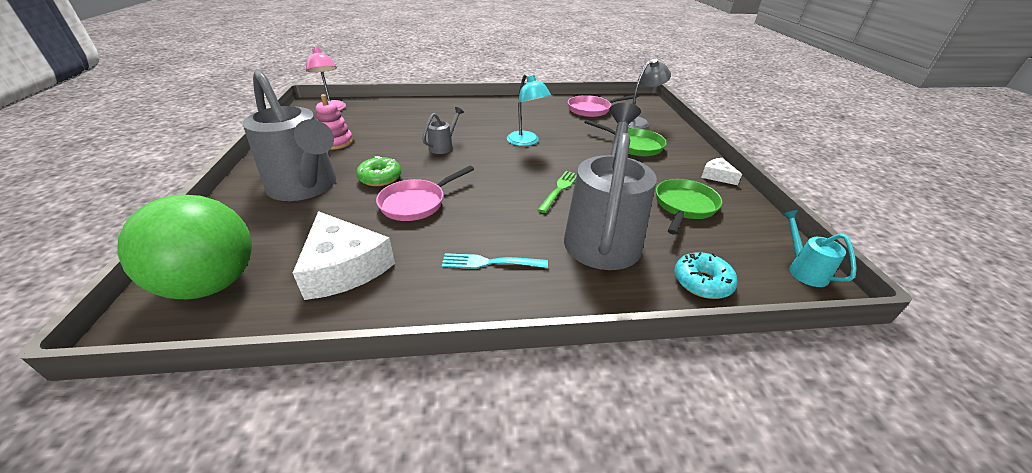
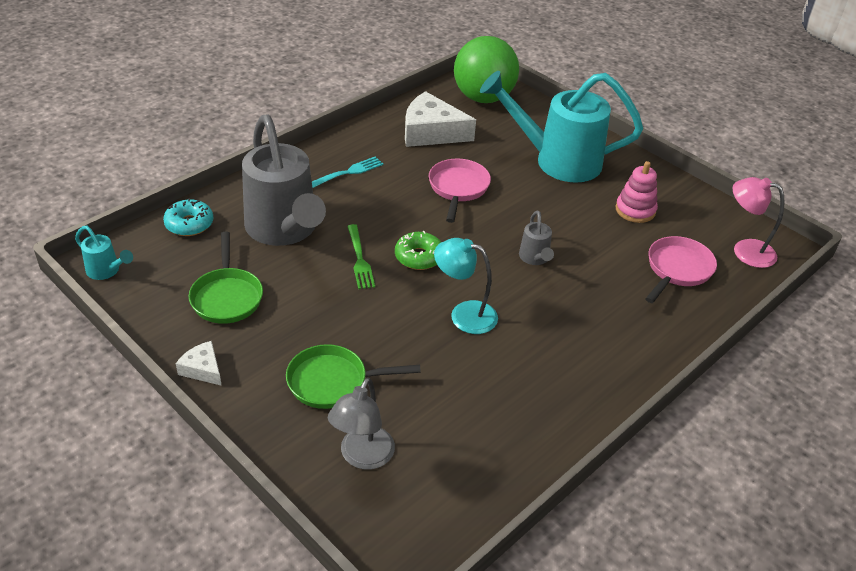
camera: 140 degrees right, 5 degrees up
grey watering can [243,70,336,201] -> turquoise watering can [480,71,643,183]
green donut [356,156,401,186] -> green donut moved to [395,231,441,270]
pink pan [568,95,637,117] -> pink pan moved to [645,236,717,303]
white cheese [701,158,742,185] -> white cheese turned 150 degrees counterclockwise [176,341,222,386]

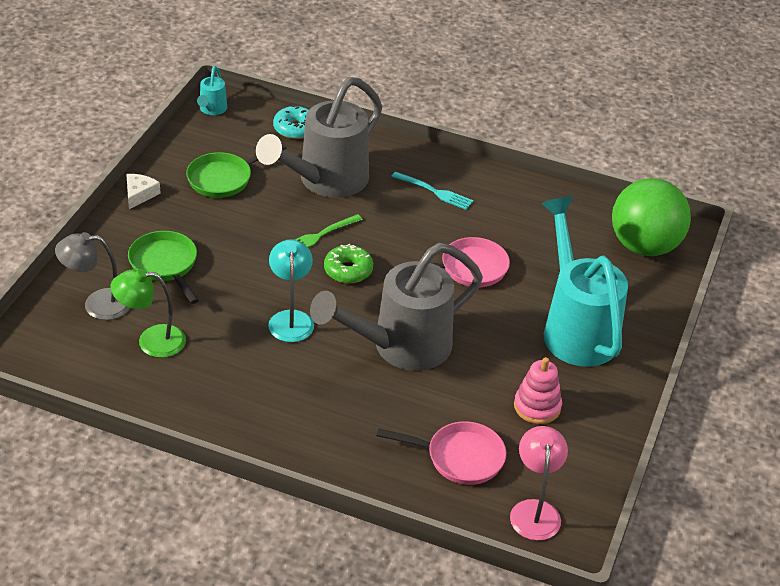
camera: 65 degrees right, 0 degrees up
white cheese [405,91,476,147] -> none
grey watering can [519,211,554,265] -> grey watering can [310,243,483,371], size x2.37
none -> green lamp [111,269,186,358]

